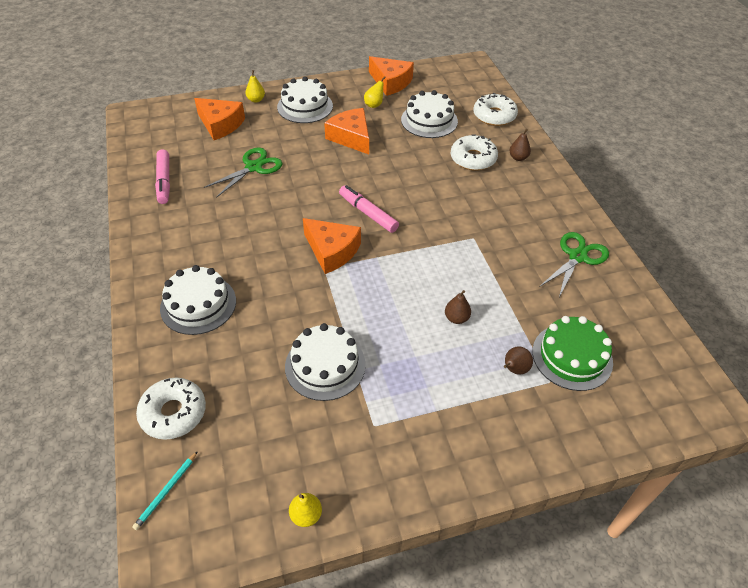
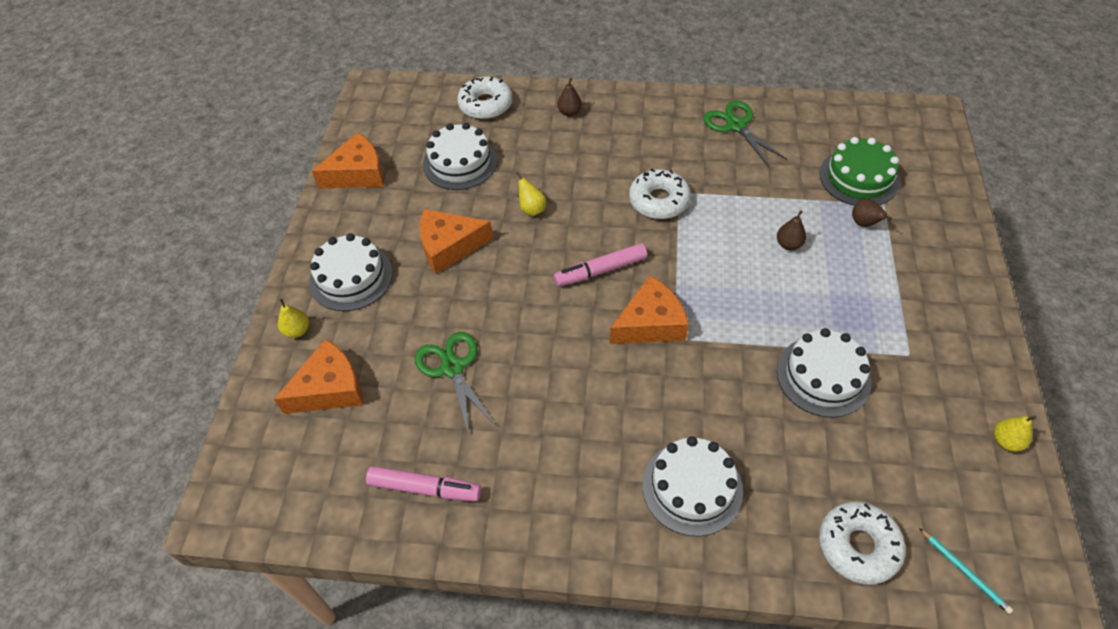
camera: 65 degrees left, 5 degrees up
yellow pear [364,76,386,108] -> yellow pear moved to [516,171,546,216]
white donut [450,134,498,171] -> white donut moved to [629,169,691,219]

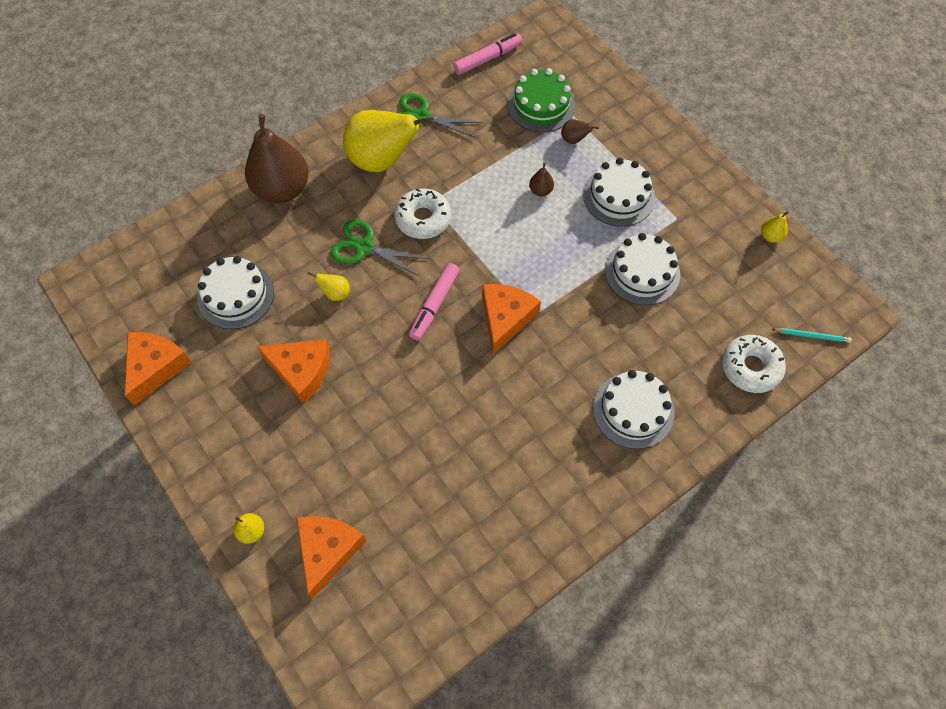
camera: 45 degrees left, 10 degrees up
white cake [309,233,393,311] -> white cake moved to [583,158,655,227]
pink marker [366,466,481,502] -> pink marker moved to [453,33,522,75]
green scissors [415,332,496,435] -> green scissors moved to [330,220,429,276]
orange cheese [420,209,493,274] -> orange cheese turned 105 degrees counterclockwise [257,339,330,404]
white donut [457,76,512,119] -> none
brown pear [557,78,582,117] -> brown pear [245,114,309,203], size x2.47
none -> yellow pear [343,110,434,172]

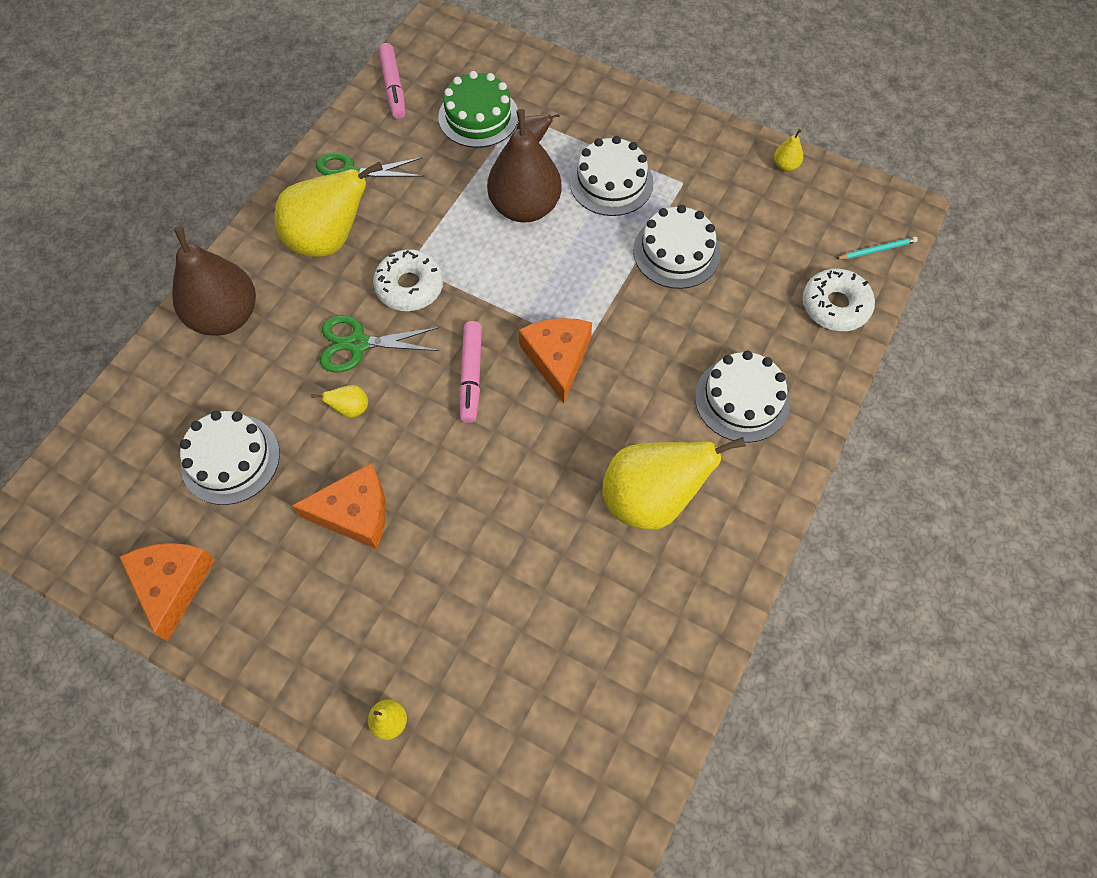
camera: 25 degrees left, 0 degrees up
orange cheese [296,516,366,599] -> none
pink marker [453,33,522,75] -> pink marker turned 135 degrees clockwise [378,43,406,119]
brown pear [529,162,554,196] -> brown pear [487,109,561,223], size x2.47
none -> yellow pear [602,437,746,530]

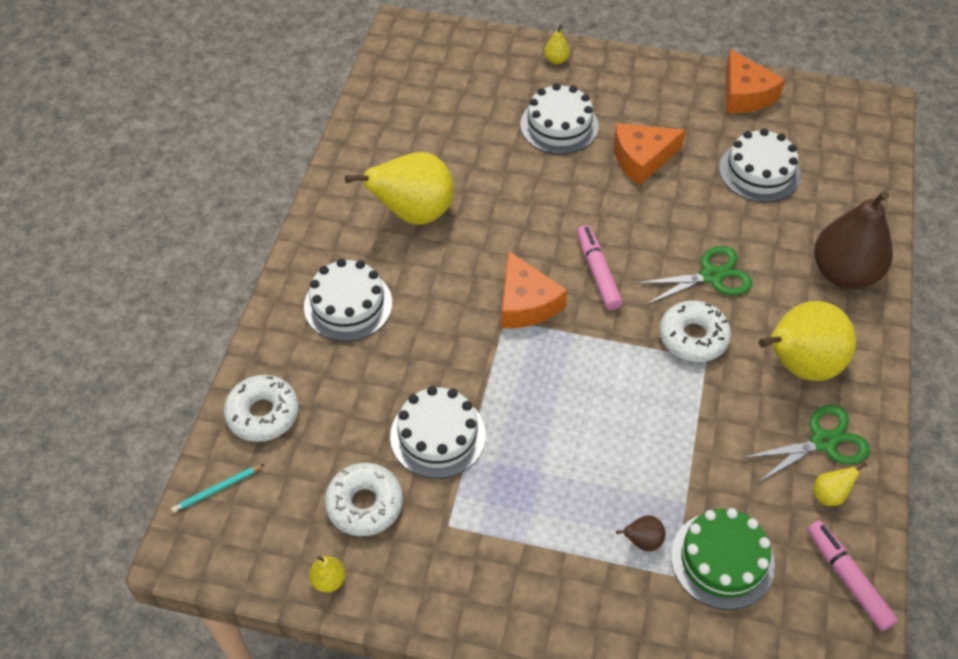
camera: 165 degrees right, 10 degrees down
yellow pear [312,385,368,418] -> yellow pear moved to [813,463,868,506]
brown pear [487,109,561,223] -> none
white cake [570,136,653,216] -> white cake moved to [520,83,599,154]
none -> white donut [325,463,403,536]

